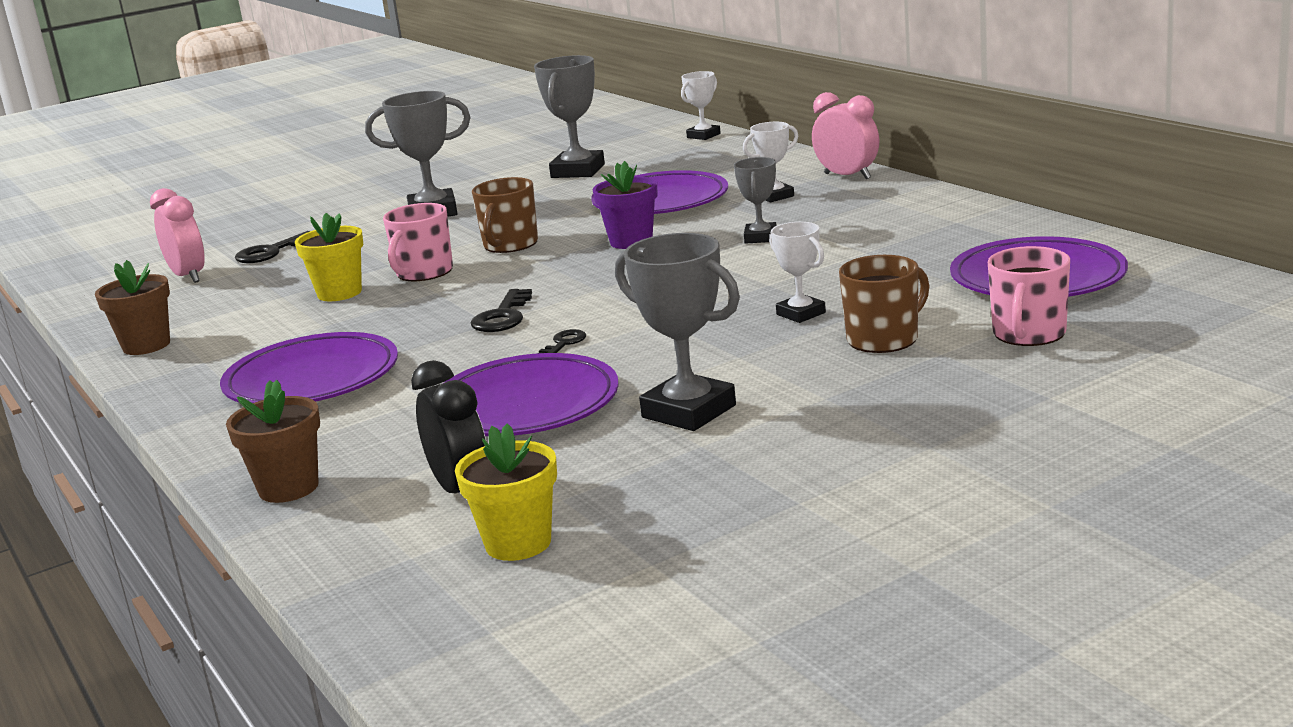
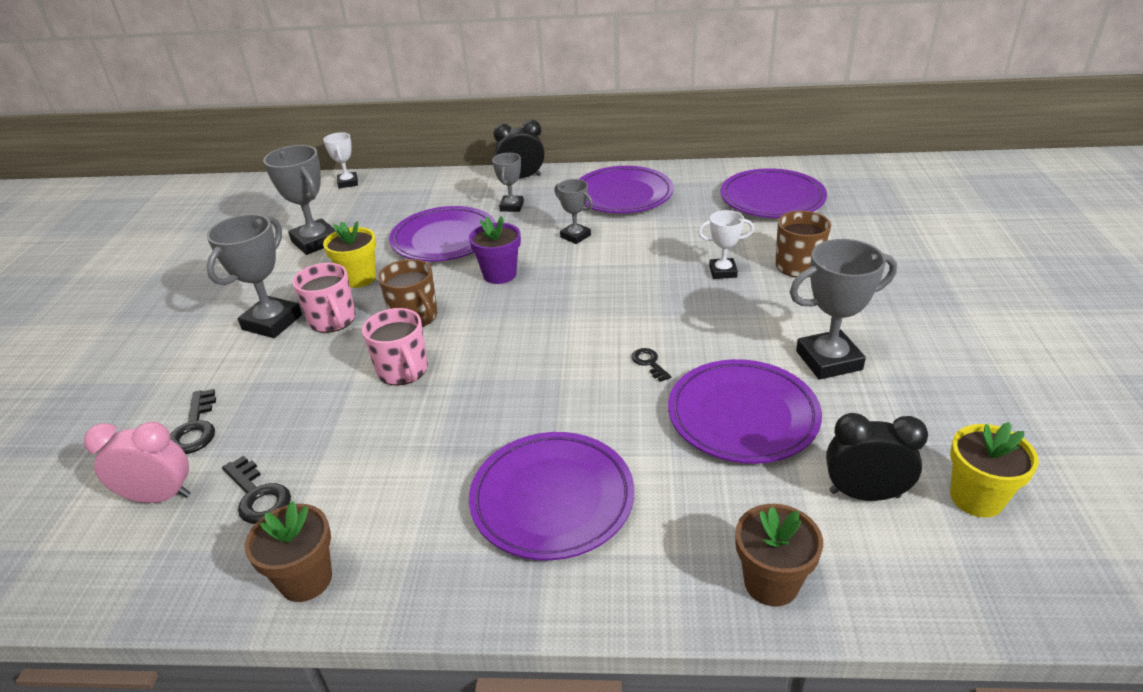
camera: 55 degrees left, 15 degrees up
yellow flower pot [295,213,363,301] -> yellow flower pot moved to [323,221,376,288]
black key [471,289,532,332] -> black key moved to [222,456,291,524]
white trophy [743,122,798,202] -> grey trophy [492,153,524,212]
pink clock [812,92,879,179] -> black clock [493,119,545,178]
pink mug [988,246,1070,346] -> pink mug moved to [292,263,356,333]
none -> purple plate [580,166,674,213]

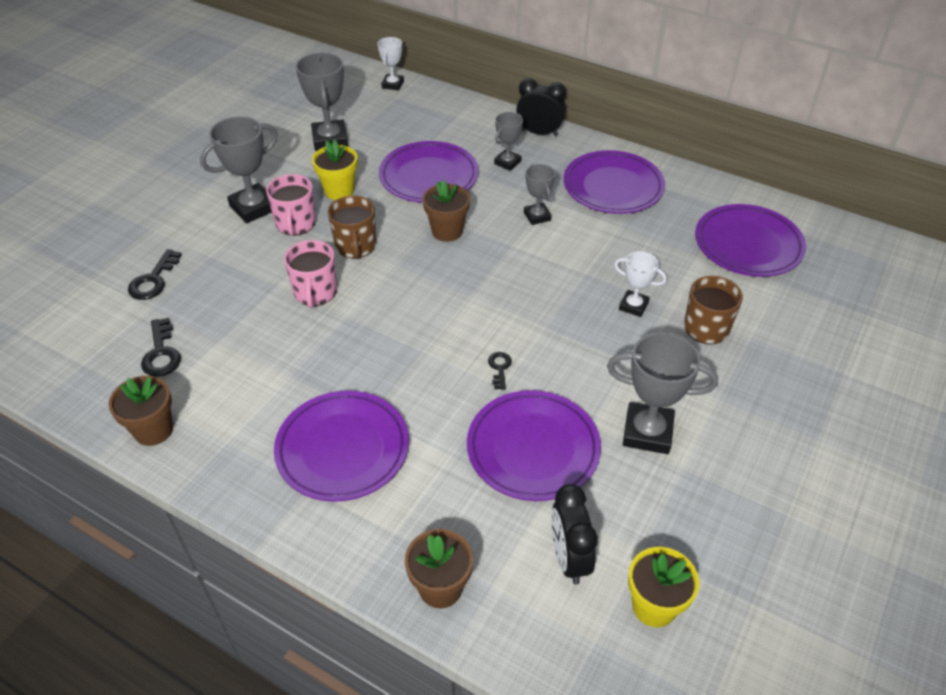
camera: 25 degrees right, 10 degrees up
pink clock [84,422,191,503] -> none
purple flower pot [469,216,521,284] -> brown flower pot [423,180,470,242]
black clock [826,413,928,501] -> black clock turned 135 degrees counterclockwise [551,484,598,585]

